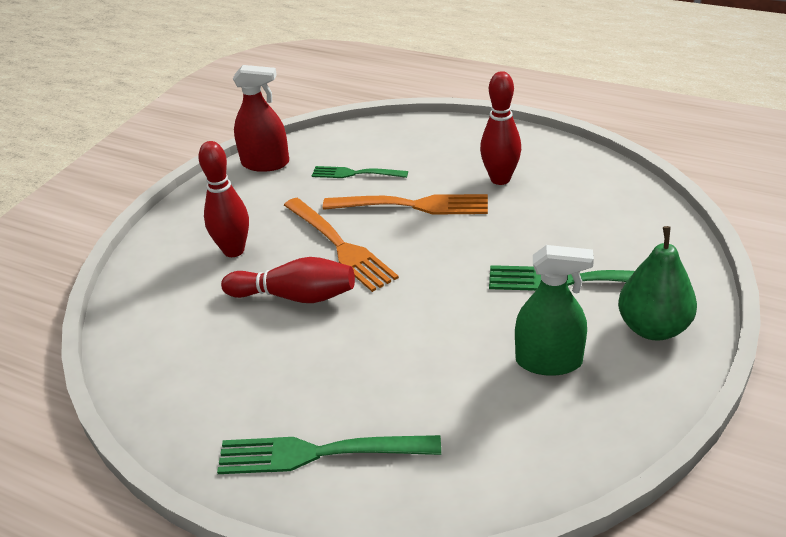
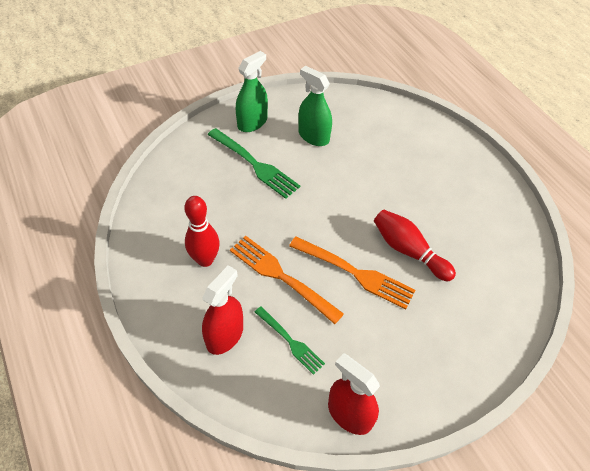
camera: 150 degrees left, 15 degrees up
red bowling pin [198,141,249,257] -> none
green fork [217,435,441,474] -> none
orange fork [284,198,399,292] -> orange fork turned 120 degrees clockwise [289,236,415,310]
green pear [618,226,697,341] -> green spray bottle [236,51,268,132]
none -> red spray bottle [202,265,243,355]

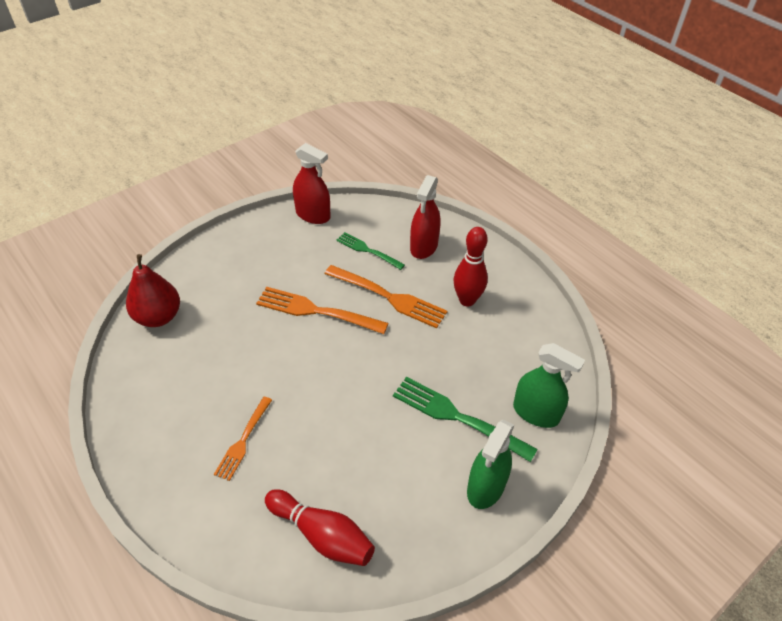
camera: 170 degrees right, 5 degrees down
green spray bottle [298,66,332,146] -> green spray bottle moved to [513,343,585,428]
red bowling pin [374,210,456,281] -> red bowling pin moved to [265,489,375,566]
none -> red pear [126,254,180,327]
none -> orange fork [214,397,272,481]

